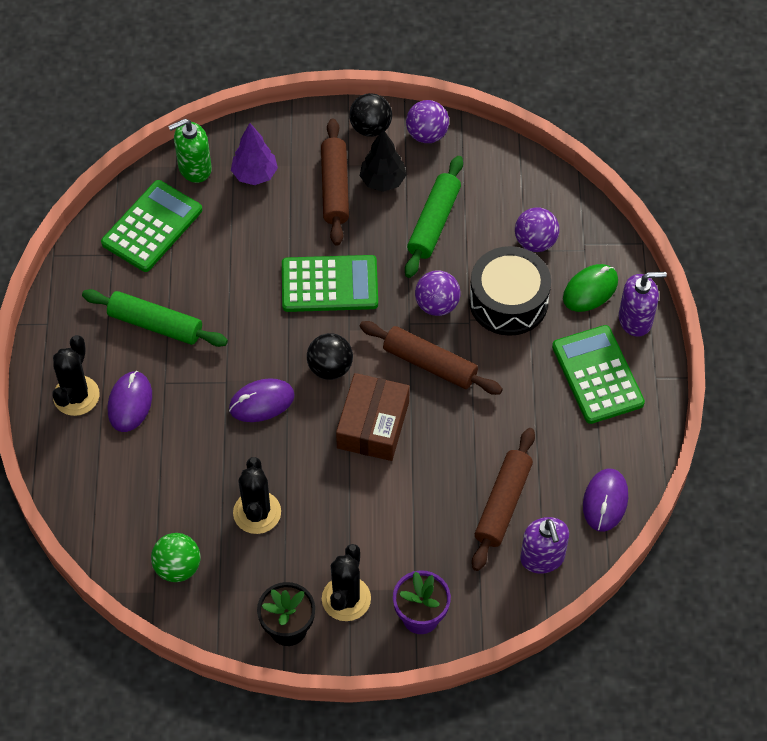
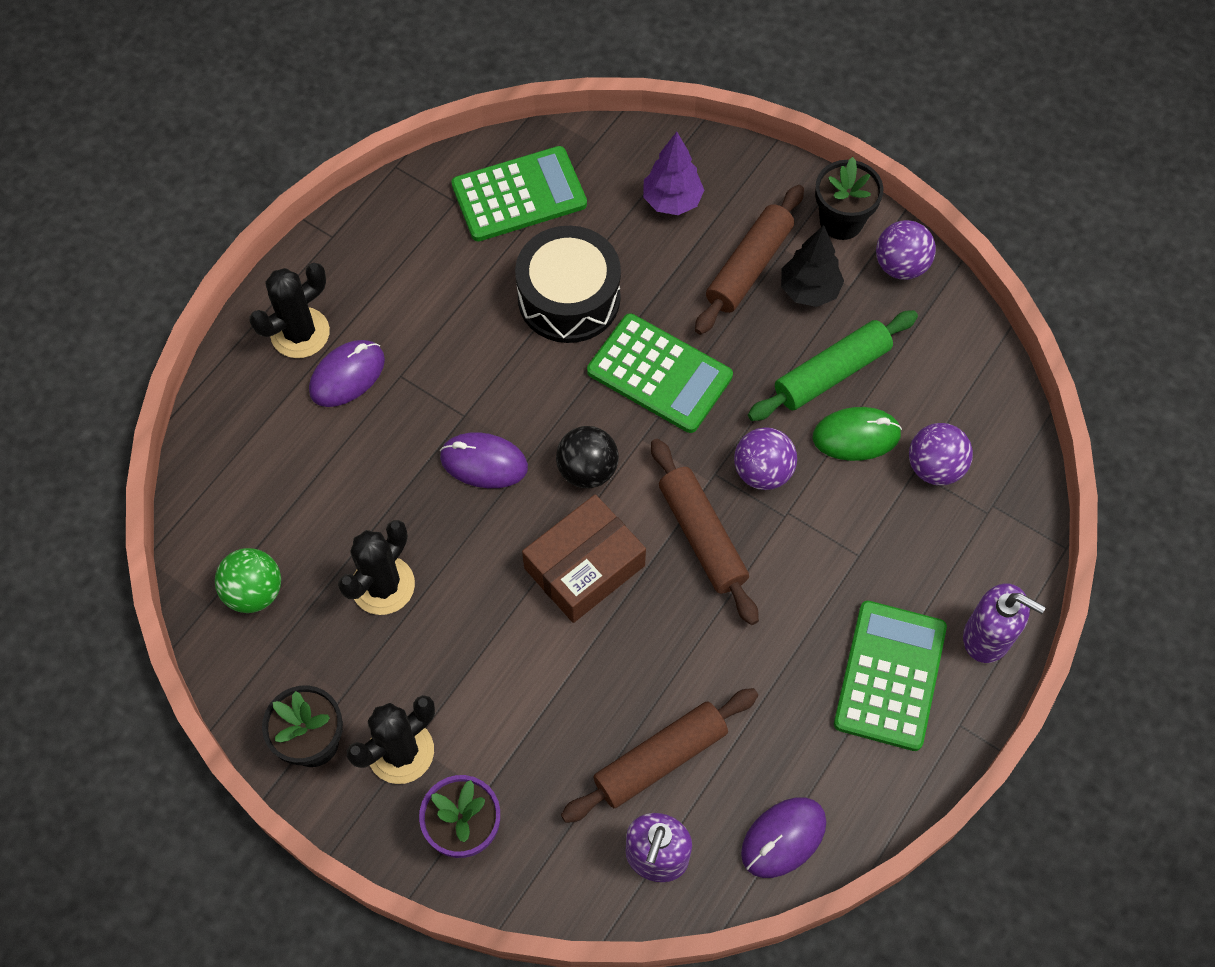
camera: 35 degrees right, 5 degrees up
green rolling pin [82,289,228,347] -> none
green soap dispenser [168,119,212,183] -> none
black ball [349,93,392,137] -> black flower pot [815,157,883,240]
black drum [469,246,551,336] -> black drum moved to [515,226,621,343]
green mouse [563,264,618,312] -> green mouse moved to [813,407,902,461]

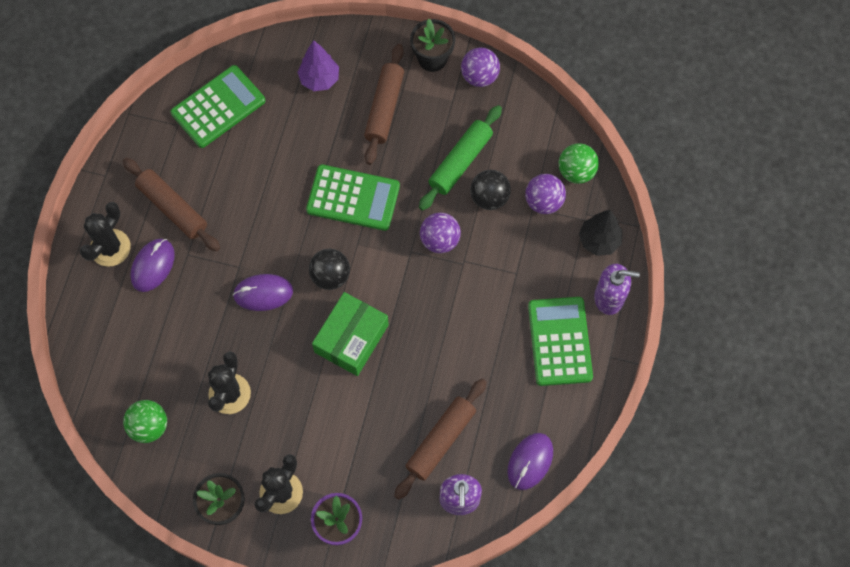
camera: 20 degrees left, 5 degrees up
black drum [515,226,621,343] -> none
brown box [522,494,646,623] -> green box [312,292,389,376]
brown rolling pin [651,439,759,625] -> brown rolling pin moved to [123,158,220,251]
black tree [781,225,844,307] -> black tree moved to [579,210,622,256]
green mouse [813,407,902,461] -> black ball [470,170,511,210]
none -> green ball [558,143,599,184]

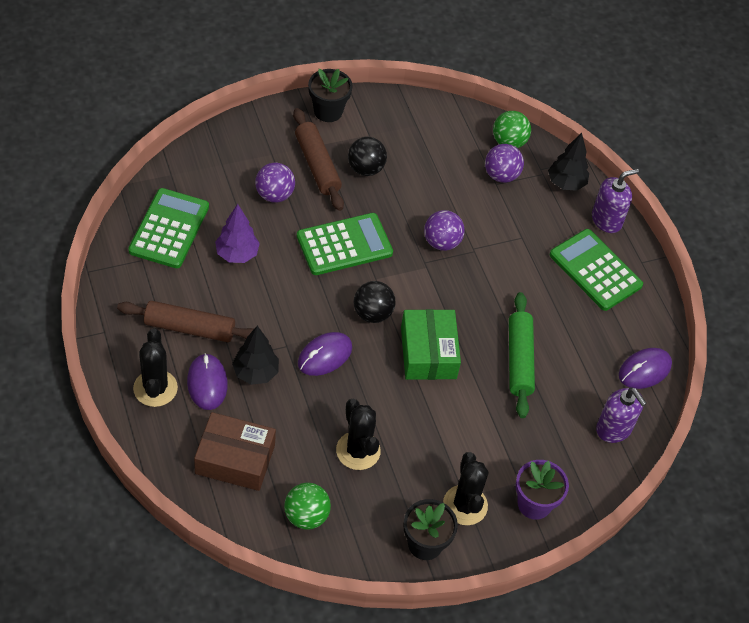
camera: 40 degrees left, 15 degrees down
purple tree [297,40,339,91] -> purple tree moved to [215,204,260,263]
brown rolling pin [394,379,486,500] -> none
green rolling pin [419,105,502,211] -> green rolling pin moved to [509,292,535,418]
purple ball [461,47,500,87] -> purple ball moved to [255,163,295,203]
black ball [470,170,511,210] -> black ball moved to [348,137,387,176]
purple mouse [507,433,553,490] -> purple mouse turned 60 degrees clockwise [619,348,672,389]
none -> brown box [194,412,276,491]
none -> black tree [232,326,279,385]

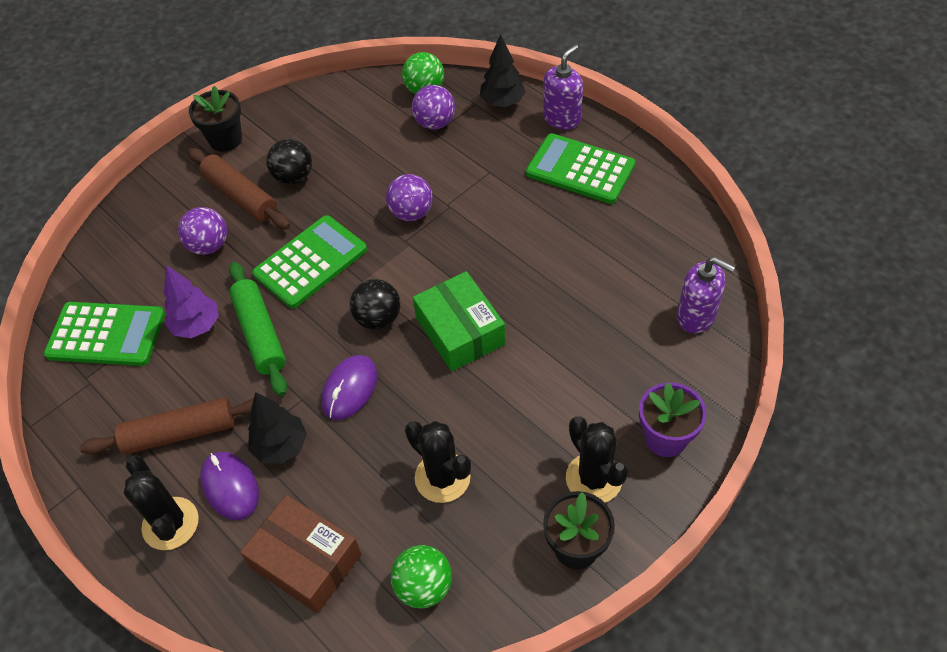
camera: 15 degrees left, 0 degrees up
green calculator [128,188,209,268] -> green calculator turned 105 degrees clockwise [44,302,165,366]
brown box [194,412,276,491] -> brown box turned 45 degrees clockwise [240,495,361,613]
green rolling pin [509,292,535,418] -> green rolling pin moved to [229,262,287,396]
purple mouse [619,348,672,389] -> none

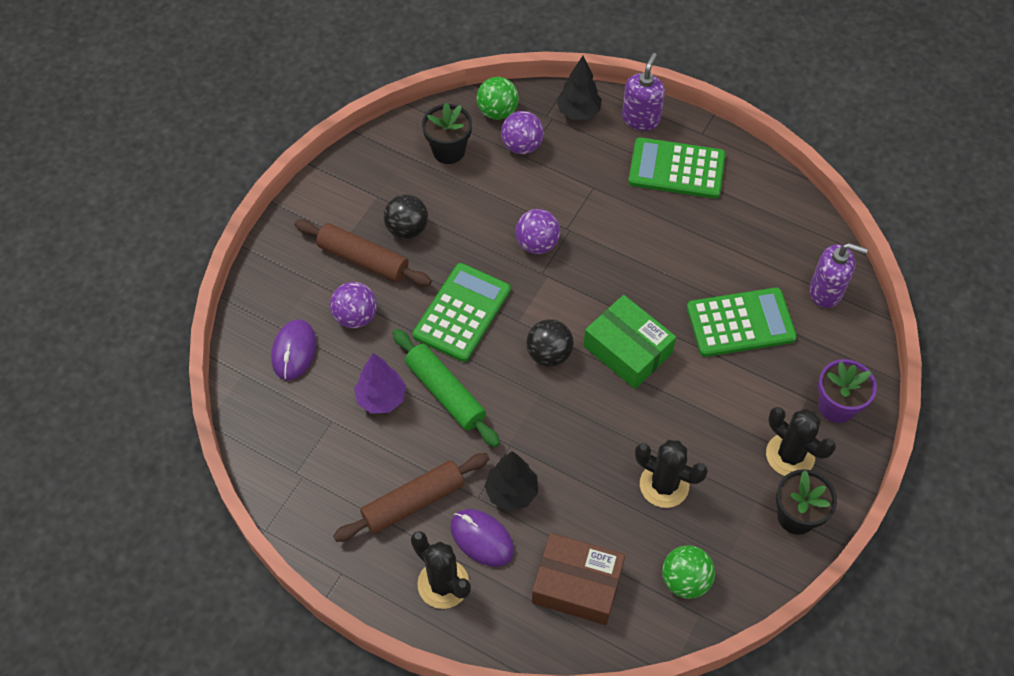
camera: 20 degrees left, 5 degrees up
green calculator [44,302,165,366] -> green calculator moved to [687,287,797,357]
black flower pot [189,86,242,152] -> black flower pot moved to [422,103,472,164]
purple mouse [321,355,377,420] -> purple mouse moved to [271,319,316,380]

